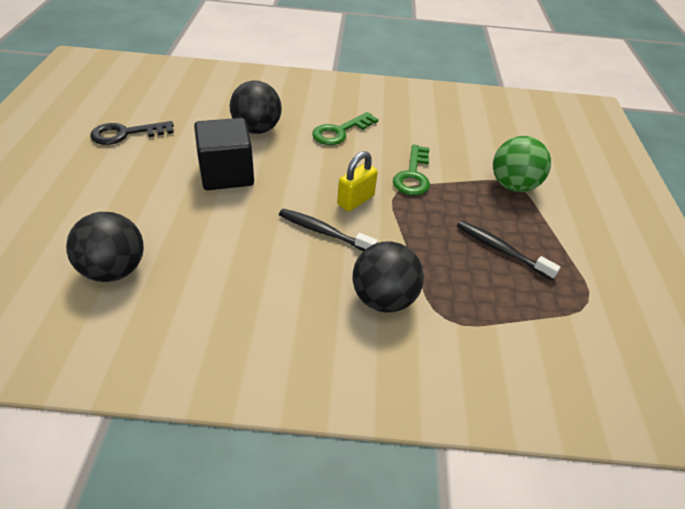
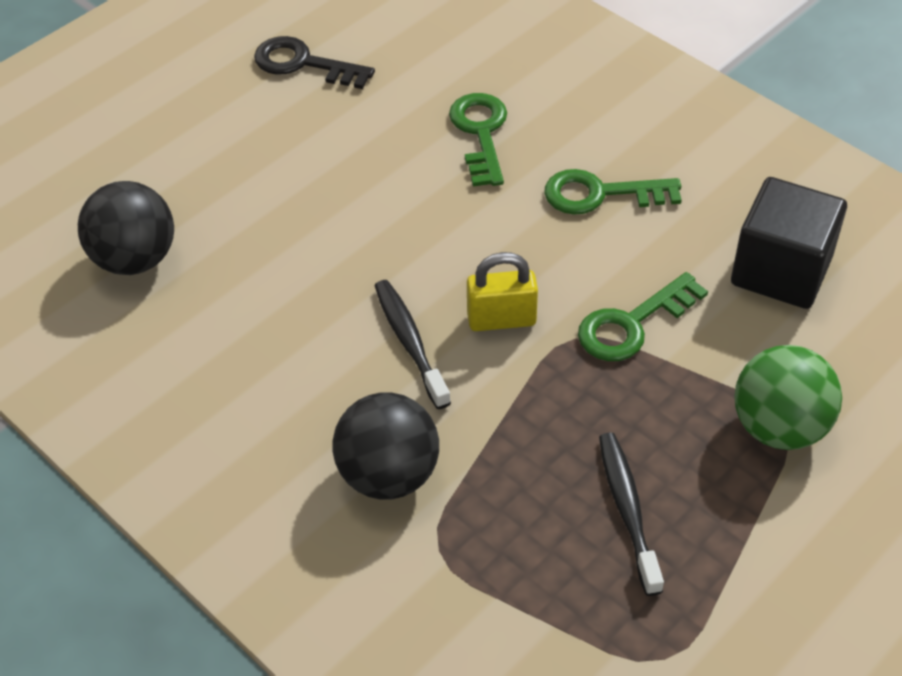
camera: 45 degrees right, 5 degrees up
black cube [194,118,254,190] -> black cube moved to [731,177,847,309]
black ball [230,81,282,134] -> green key [449,93,507,186]

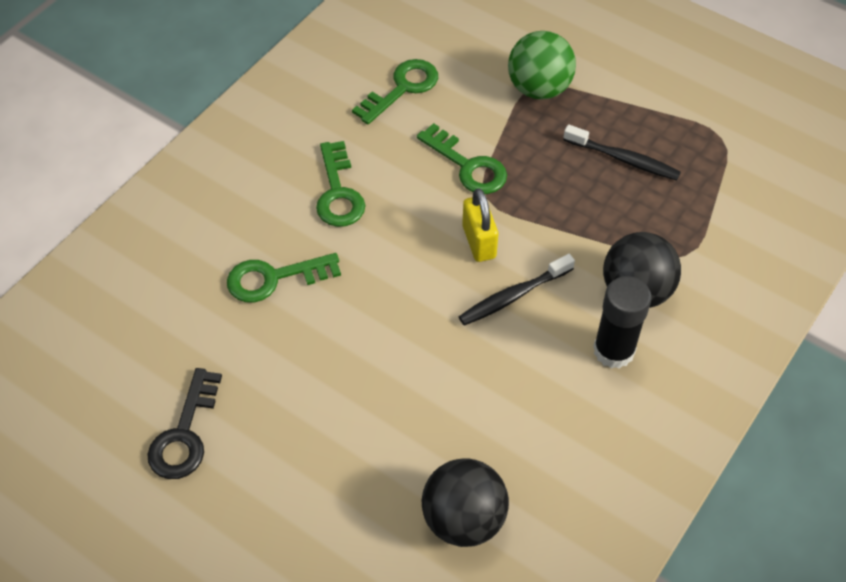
camera: 100 degrees left, 5 degrees up
black toothbrush [599,433,664,596] -> black toothbrush turned 135 degrees counterclockwise [563,124,681,180]
black cube [731,177,847,309] -> green key [352,59,438,124]
none -> black glue stick [593,276,652,369]

